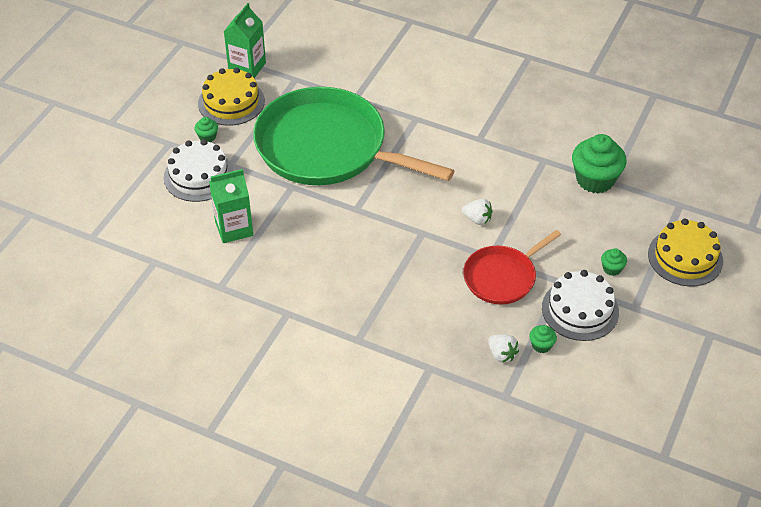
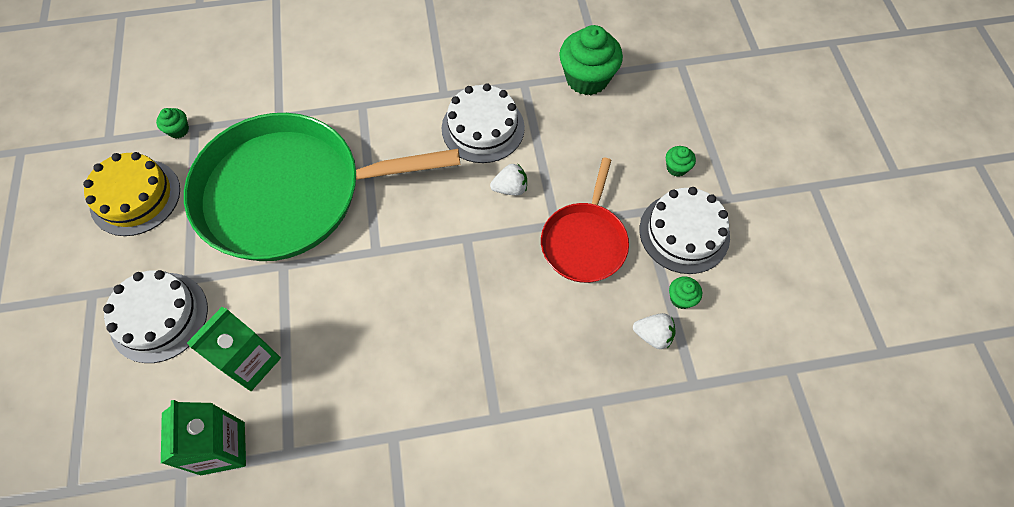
camera: 35 degrees left, 15 degrees up
green cupcake [194,117,218,142] -> green cupcake moved to [156,108,189,138]
green carton [224,3,266,78] -> green carton moved to [161,400,246,475]
yellow cake [648,219,723,286] -> none
none -> white cake [442,83,525,163]

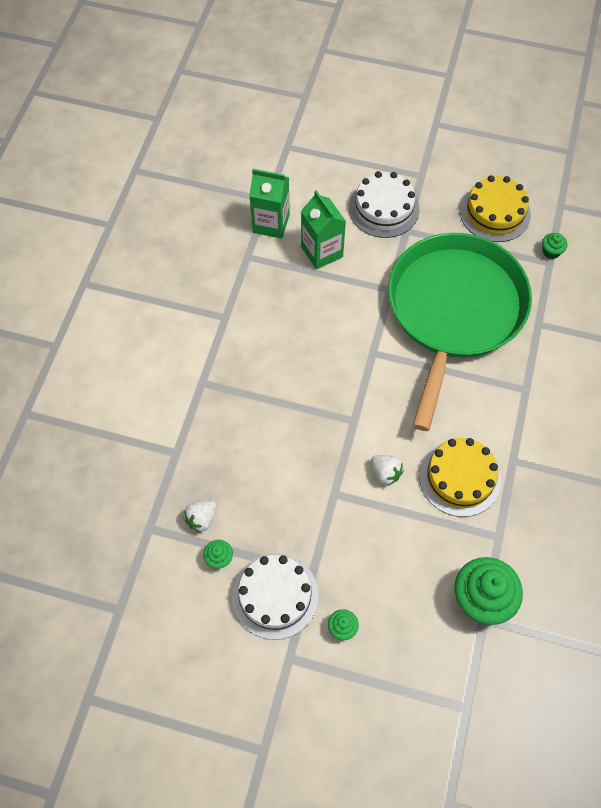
camera: 115 degrees right, 0 degrees up
white cake [442,83,525,163] -> yellow cake [419,438,501,517]
white strawberry [490,163,527,195] -> white strawberry turned 60 degrees counterclockwise [371,455,404,486]
red pan [541,158,629,283] -> none

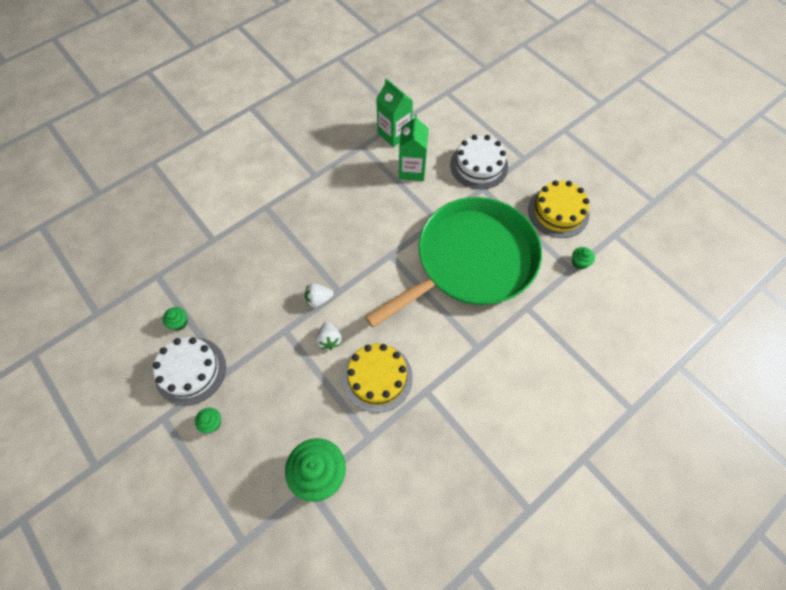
camera: 35 degrees right, 0 degrees up
white strawberry [184,500,216,533] -> white strawberry moved to [305,283,333,308]

